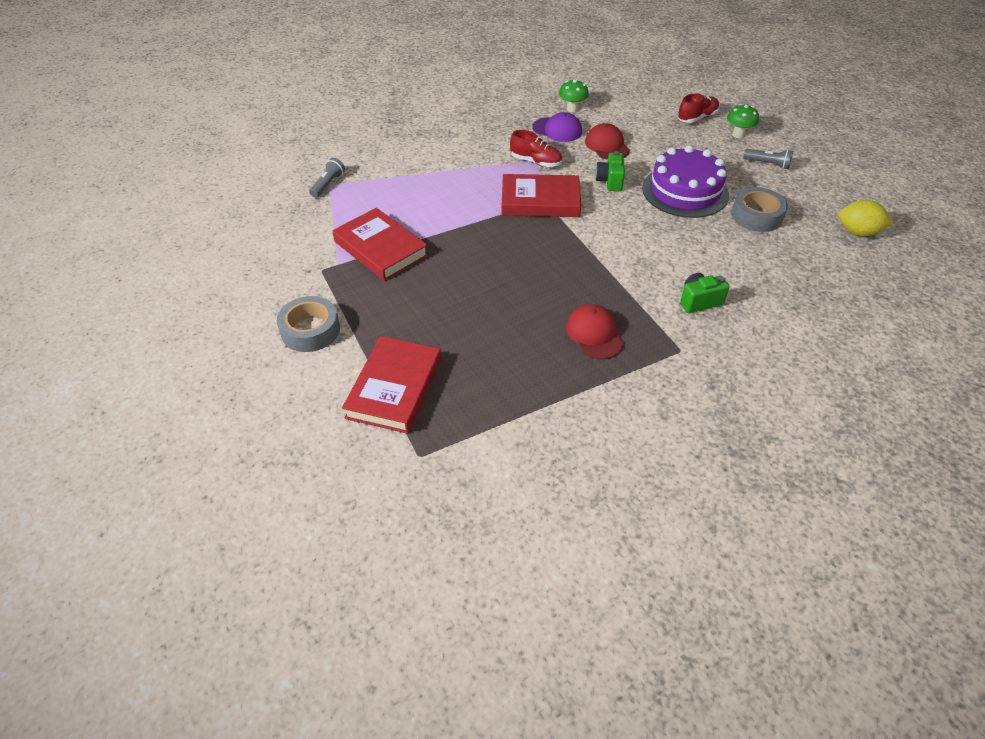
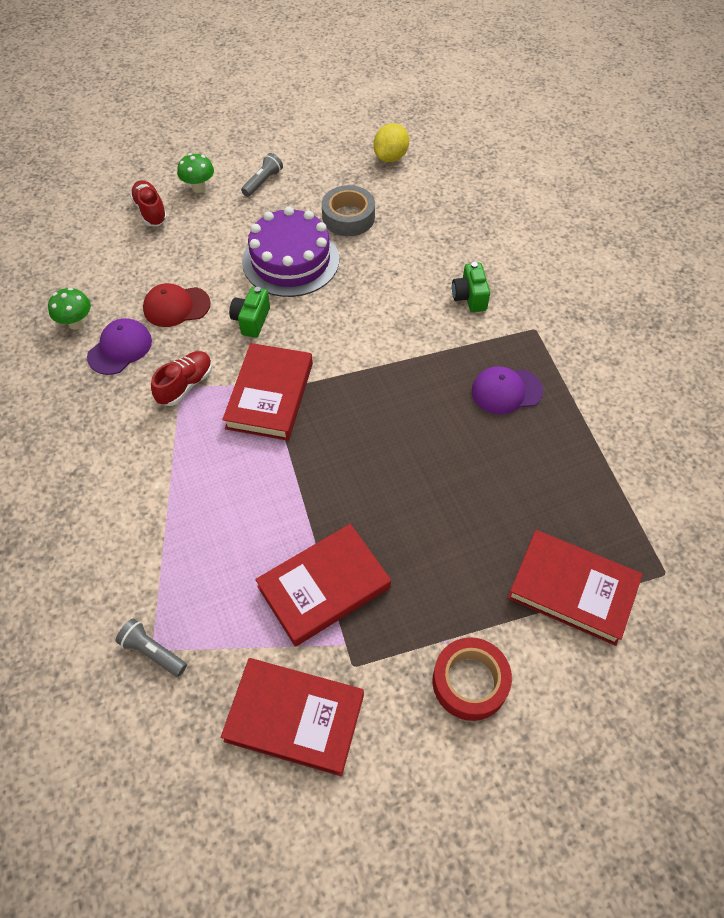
camera: 80 degrees left, 10 degrees up
grey tape [277,296,340,352] -> red tape [433,637,512,721]
red cap [566,304,624,359] -> purple cap [472,366,543,414]
green camera [595,151,625,191] -> green camera turned 90 degrees clockwise [229,287,270,338]
none -> red book [221,658,364,776]

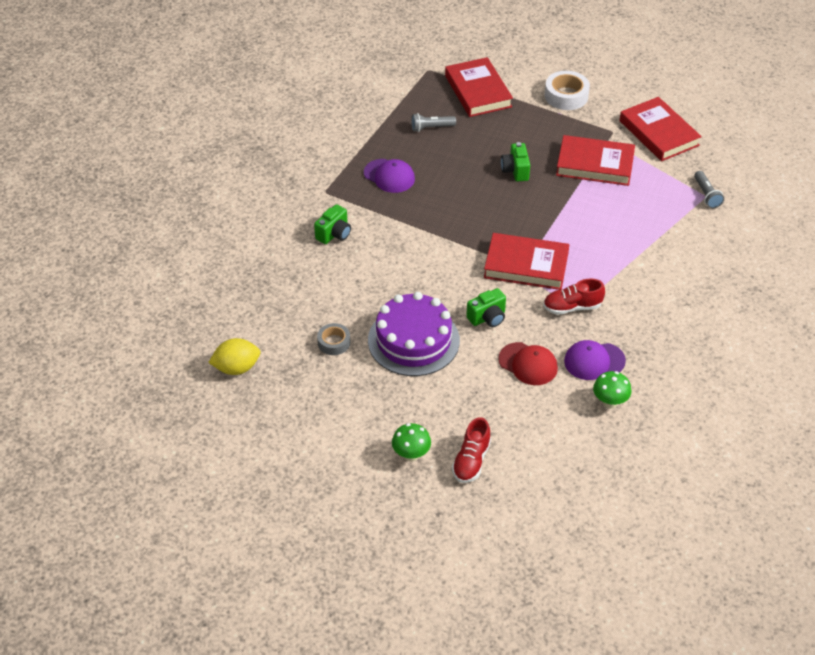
camera: 135 degrees left, 10 degrees down
red book [222,343,313,441] -> red book turned 45 degrees clockwise [484,233,569,290]
grey flashlight [241,153,283,197] -> grey flashlight moved to [411,113,456,132]
grey tape [322,185,375,236] -> grey tape [317,323,350,355], size x0.63
red tape [433,637,512,721] -> white tape [545,71,590,110]
none -> green camera [501,142,530,182]

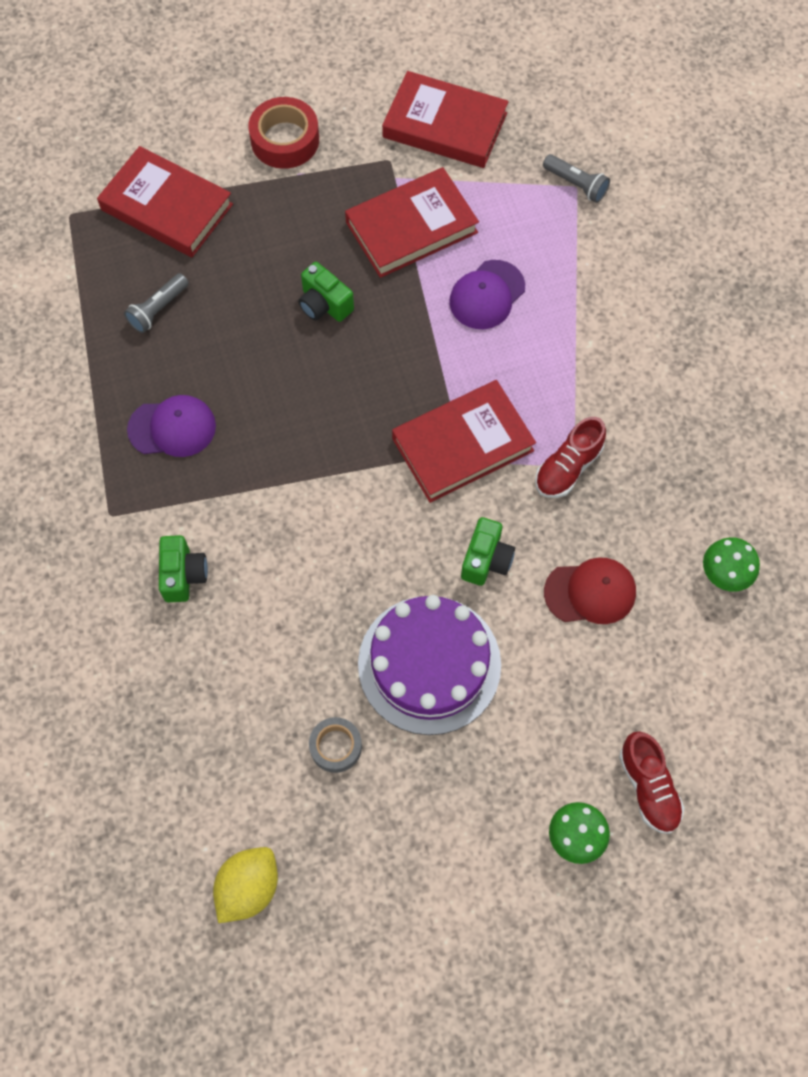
camera: 40 degrees left, 20 degrees up
white tape [545,71,590,110] -> red tape [248,97,319,169]
purple cap [564,340,626,380] -> purple cap moved to [449,260,525,329]

